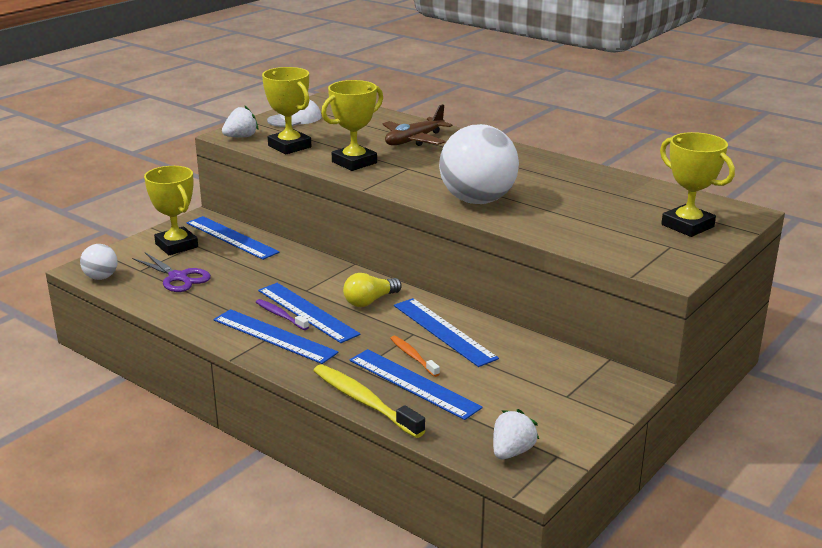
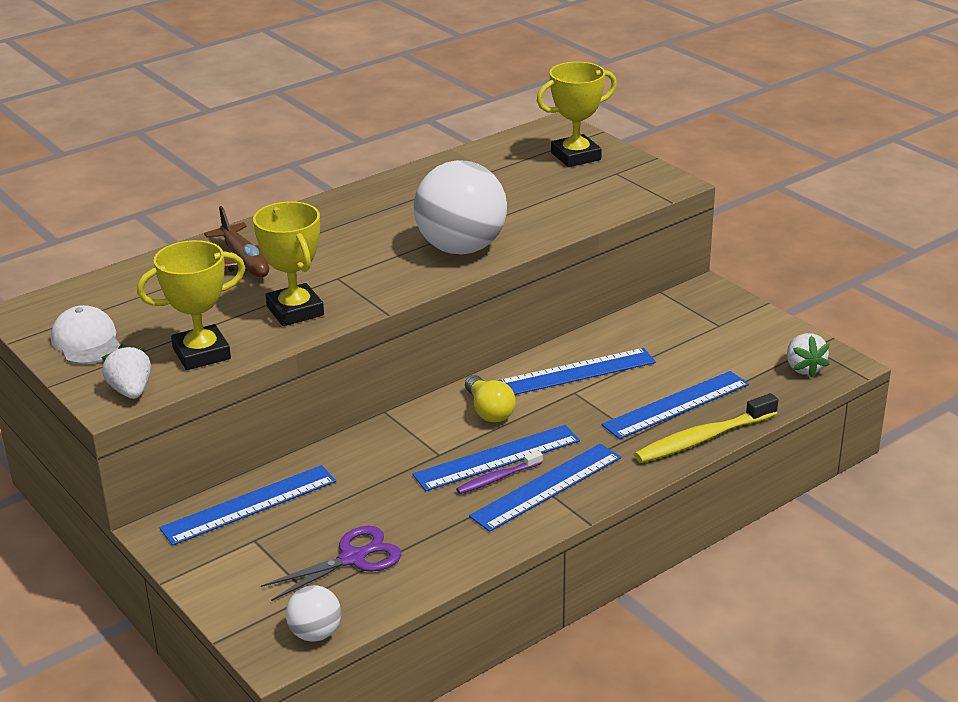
camera: 75 degrees left, 5 degrees up
yellow trophy [144,166,198,255] -> none
orange toothbrush [390,336,440,377] -> none
white strawberry [493,409,539,459] -> white strawberry turned 150 degrees counterclockwise [787,333,830,378]

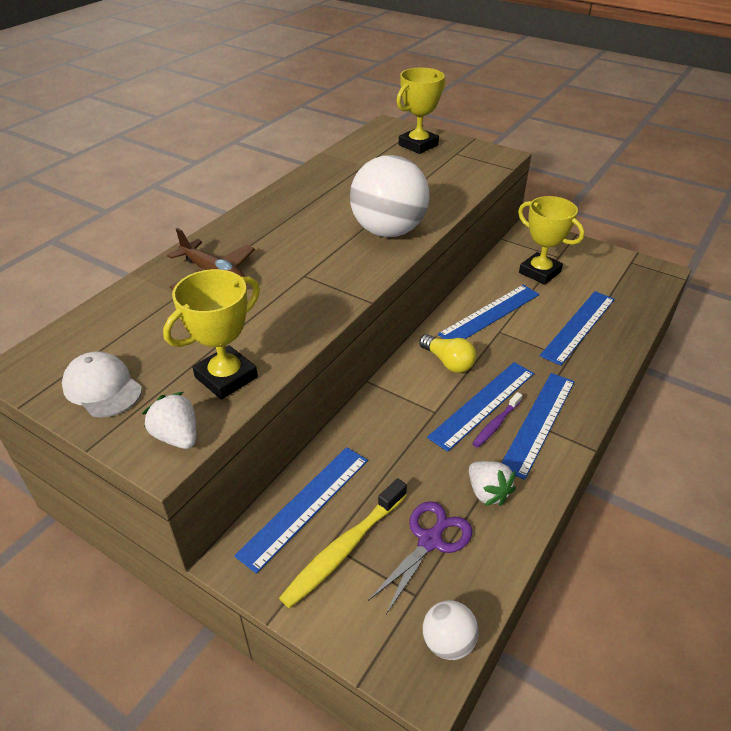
camera: 20 degrees left, 10 degrees up
yellow trophy [253,201,324,326] -> yellow trophy moved to [518,196,585,285]
yellow toothbrush [634,393,778,463] -> yellow toothbrush moved to [279,478,407,608]
white strawberry [787,333,830,378] -> white strawberry moved to [469,461,516,506]

